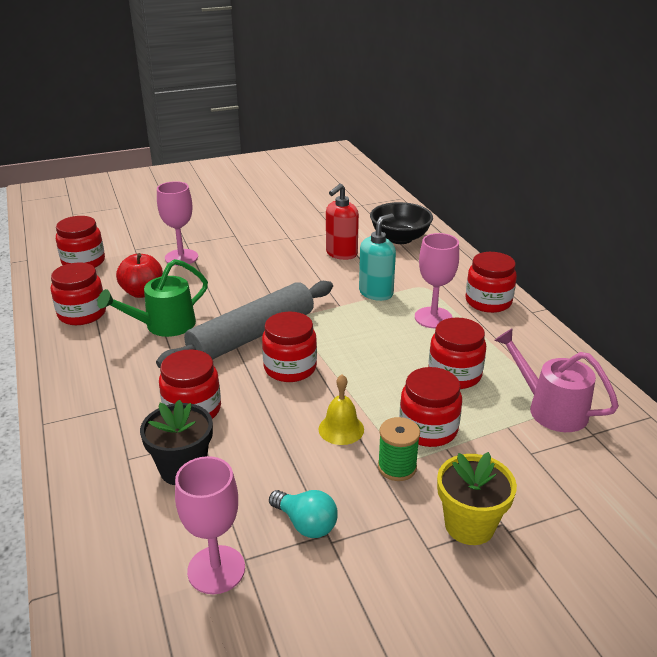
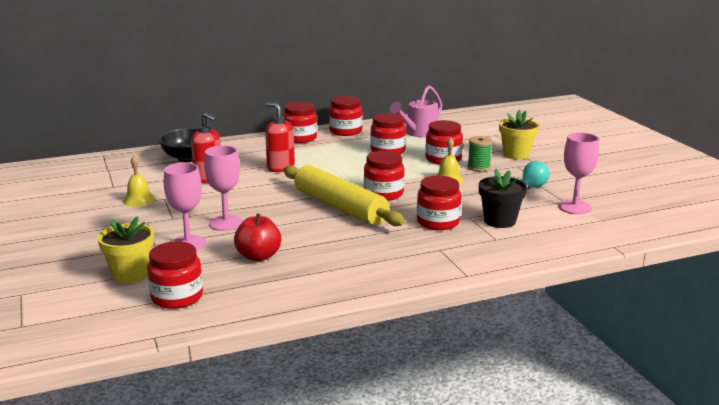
camera: 90 degrees left, 10 degrees down
red jar [51,263,106,325] -> red jar moved to [329,96,363,136]
green watering can [97,259,208,337] -> none
grey rolling pin [156,281,333,368] -> yellow rolling pin [284,165,405,226]
turquoise soap dispenser [359,214,396,301] -> red soap dispenser [265,102,295,172]
pink goblet [415,233,459,329] -> pink goblet moved to [204,145,243,231]
none -> yellow flower pot [97,216,154,283]
none -> yellow bell [123,156,155,207]

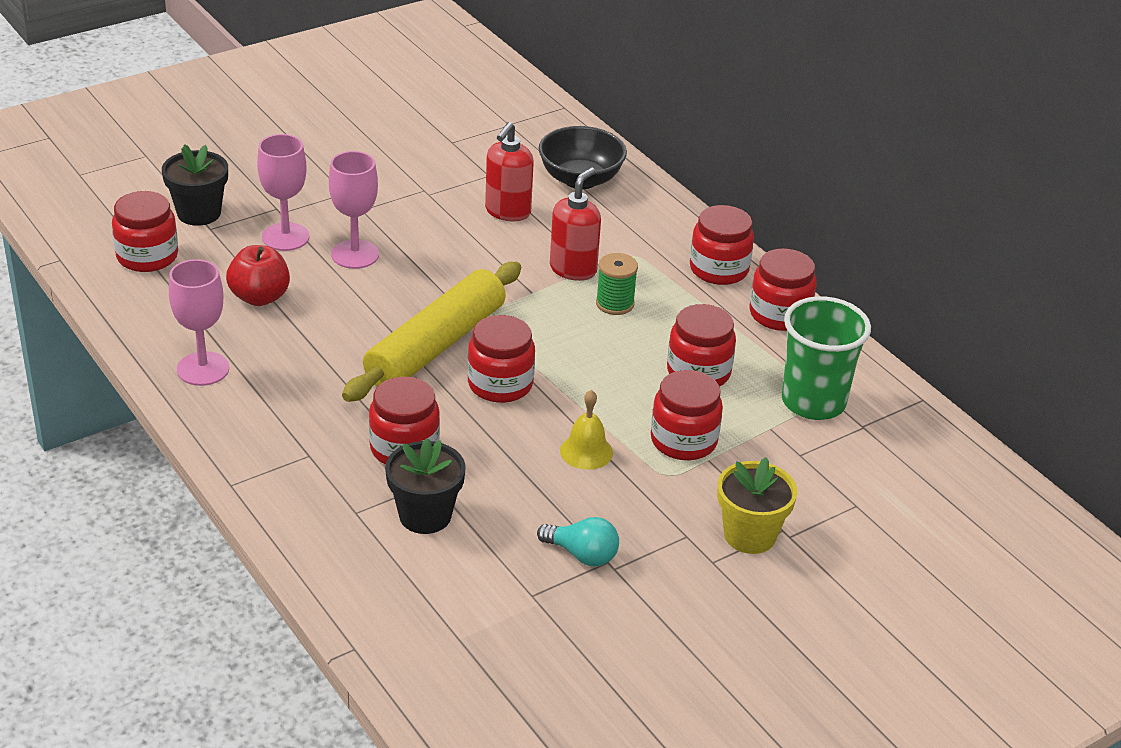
camera: 75 degrees right, 15 degrees up
yellow flower pot [97,216,154,283] -> black flower pot [162,144,228,226]
yellow bell [123,156,155,207] -> none
pink watering can [390,85,442,138] -> green cup [782,296,871,420]
green spool [468,136,493,171] -> green spool moved to [596,253,638,315]
pink goblet [558,132,599,214] -> pink goblet moved to [169,259,229,386]

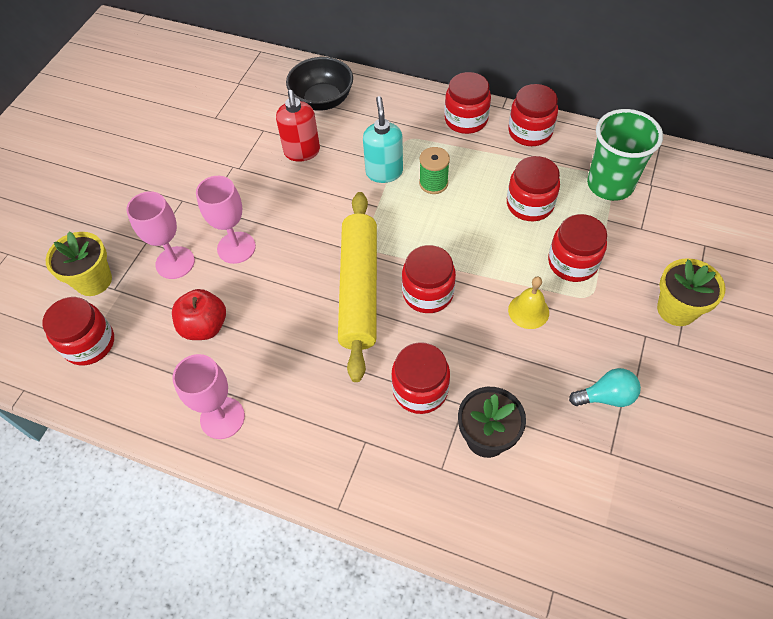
camera: 30 degrees left, 20 degrees up
black flower pot [162,144,228,226] -> yellow flower pot [46,232,112,296]
red soap dispenser [550,167,601,281] -> turquoise soap dispenser [363,96,403,183]

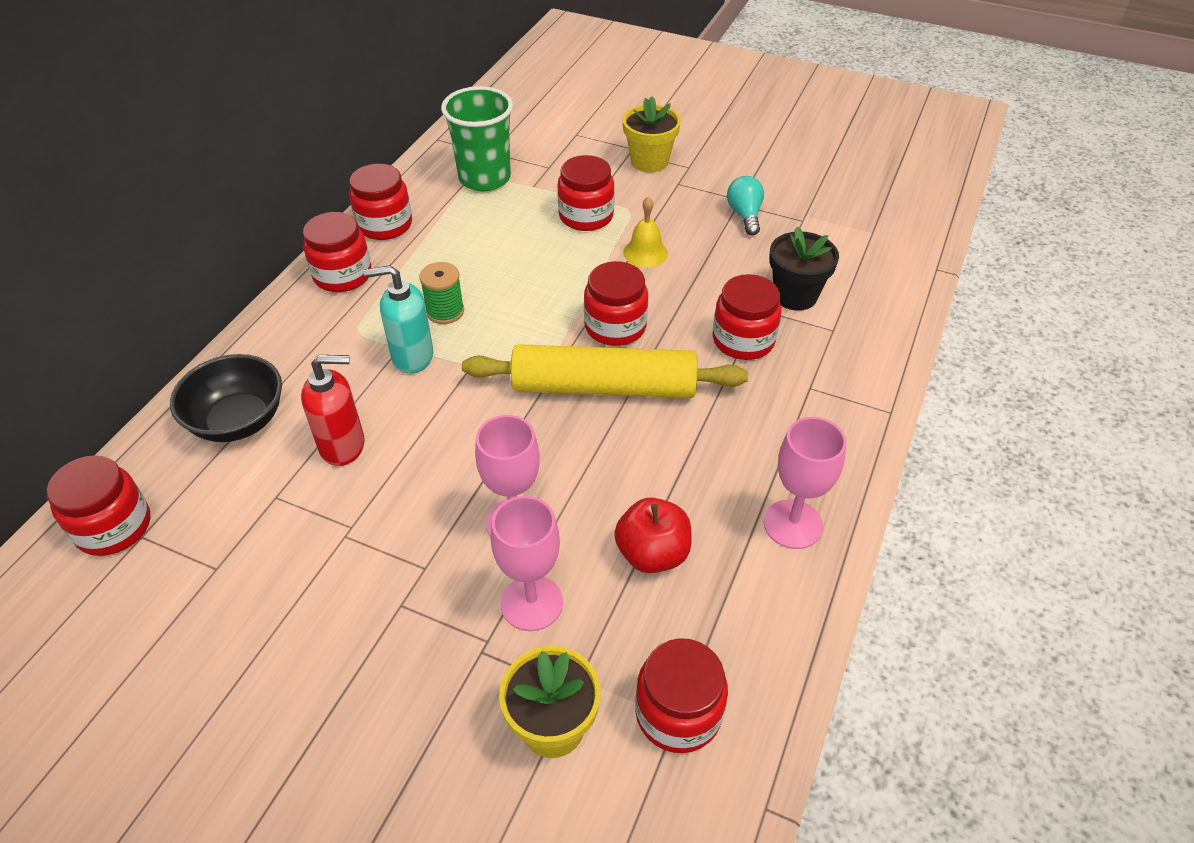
camera: 90 degrees left, 10 degrees down
red jar [507,156,560,221] -> red jar moved to [47,455,150,556]

